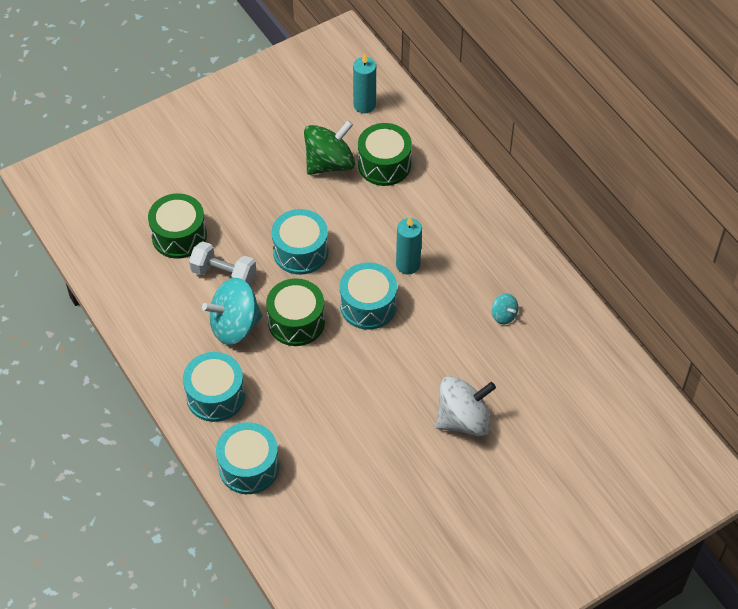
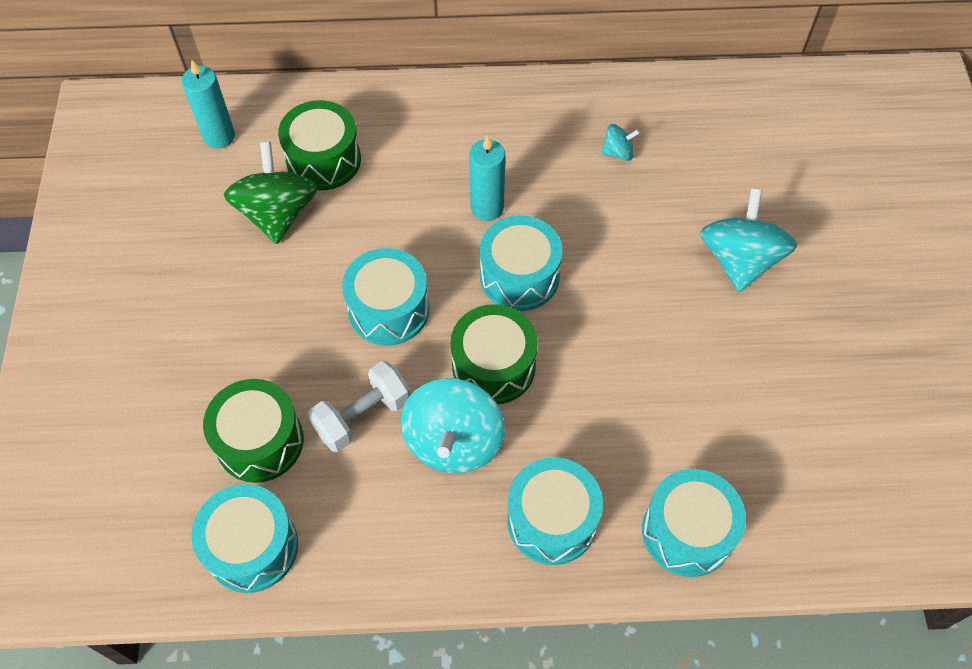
camera: 60 degrees left, 5 degrees up
white spinning top [436,376,496,436] -> turquoise spinning top [700,188,797,292]
none -> turquoise drum [191,484,298,593]

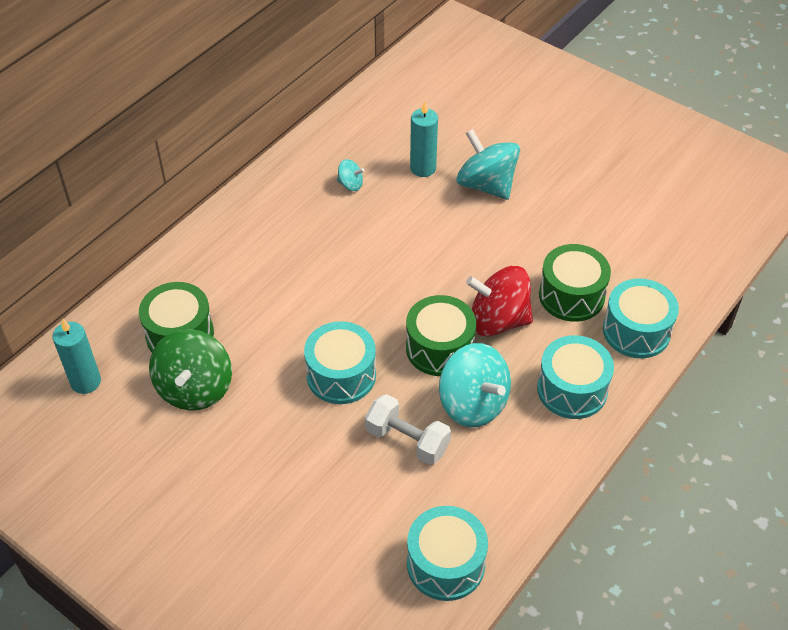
camera: 50 degrees left, 10 degrees down
green drum [203,379,304,483] -> green drum moved to [539,244,611,322]
green spinning top [223,142,318,244] -> green spinning top turned 120 degrees counterclockwise [149,329,232,411]
white dumbbell [308,361,411,452] -> white dumbbell turned 60 degrees counterclockwise [365,394,451,465]
turquoise candle [469,135,505,221] -> turquoise candle moved to [410,102,438,177]
turquoise drum [480,215,563,311] -> none
turquoise spinning top [601,124,640,161] -> turquoise spinning top turned 75 degrees clockwise [337,159,365,191]
none -> red spinning top [466,266,533,337]

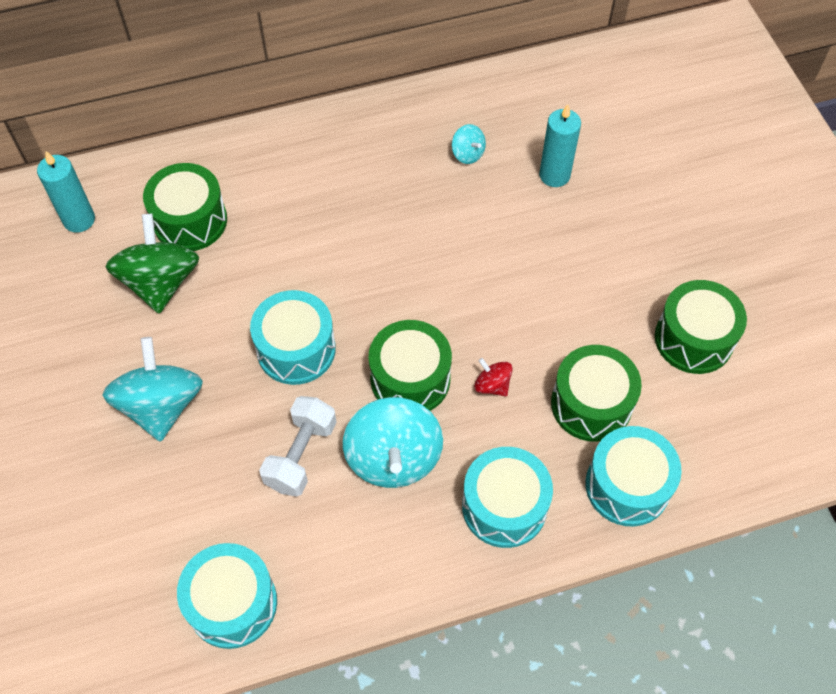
camera: 35 degrees right, 10 degrees up
green spinning top [149,329,232,411] -> green spinning top turned 135 degrees clockwise [105,214,199,314]
white dumbbell [365,394,451,465] -> white dumbbell turned 45 degrees clockwise [259,396,337,497]
turquoise spinning top [456,129,520,200] -> turquoise spinning top moved to [103,337,203,442]
red spinning top [466,266,533,337] -> red spinning top [474,358,513,396], size x0.47
none -> green drum [655,280,747,374]

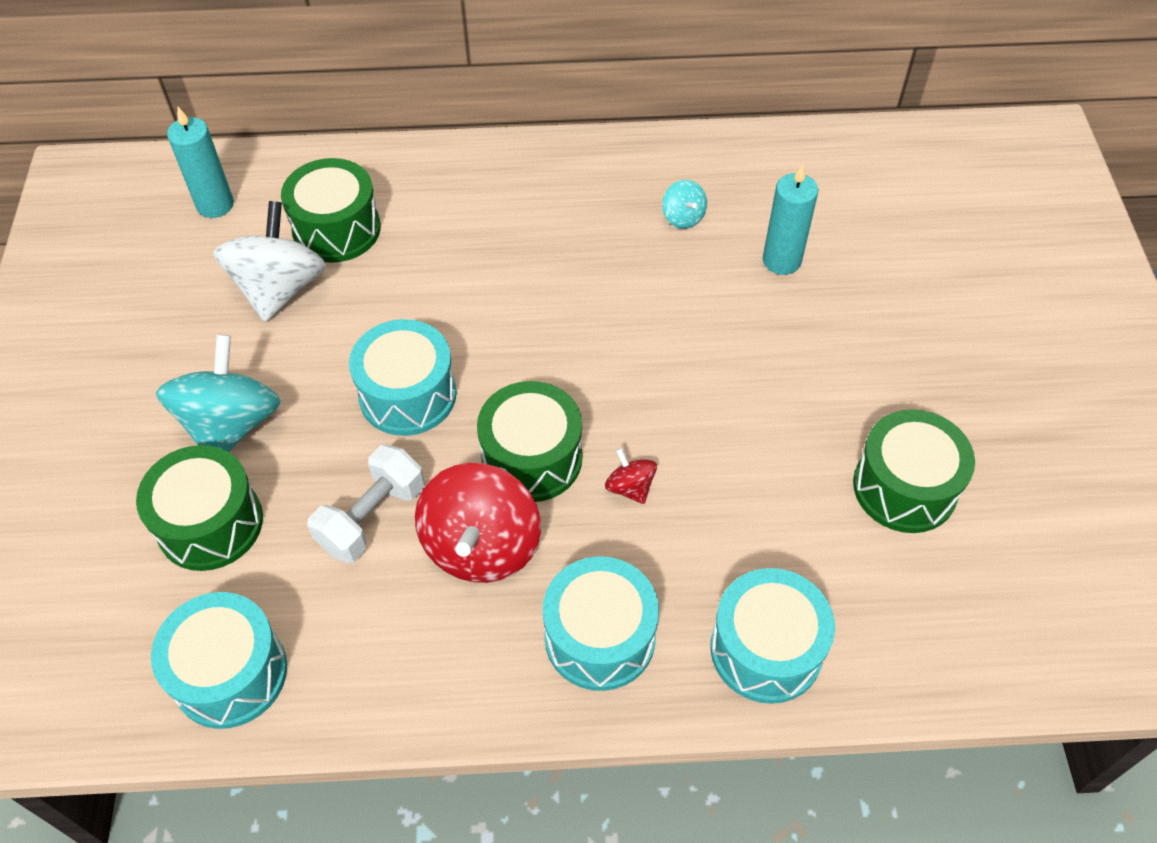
camera: 15 degrees right, 5 degrees down
green spinning top [105,214,199,314] -> white spinning top [213,201,326,322]
turquoise spinning top [343,397,443,488] -> red spinning top [415,463,541,583]
green drum [551,345,642,442] -> green drum moved to [136,445,263,571]

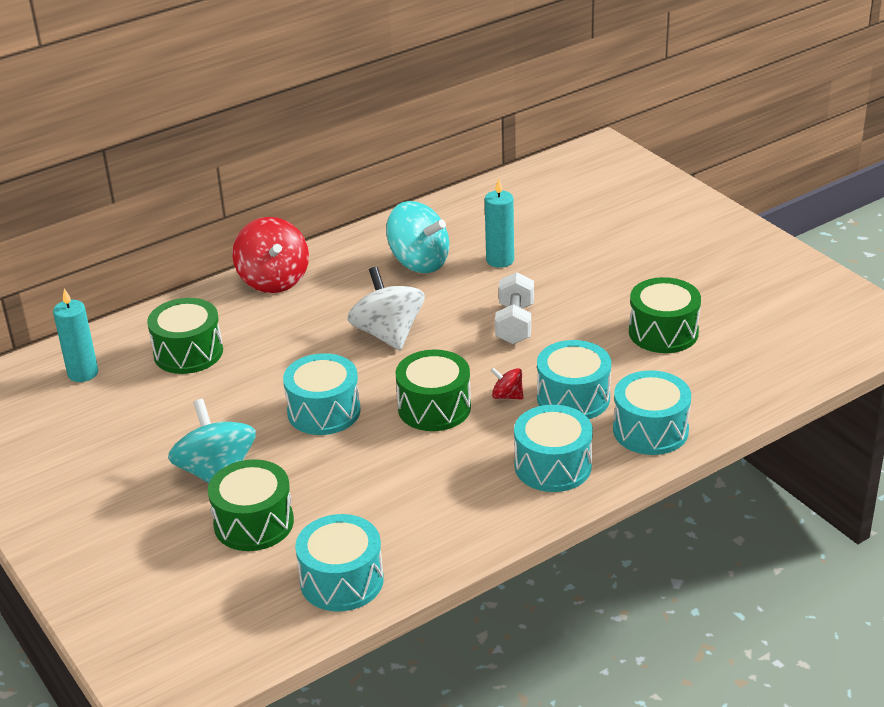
camera: 30 degrees left, 20 degrees down
white spinning top [213,201,326,322] -> white spinning top moved to [347,267,425,350]
white dumbbell [307,444,425,563] -> white dumbbell moved to [495,272,534,344]
red spinning top [415,463,541,583] -> red spinning top moved to [232,217,309,293]
turquoise spinning top [662,180,707,229] -> turquoise spinning top [386,201,449,273], size x2.14
none -> turquoise drum [537,340,611,419]

